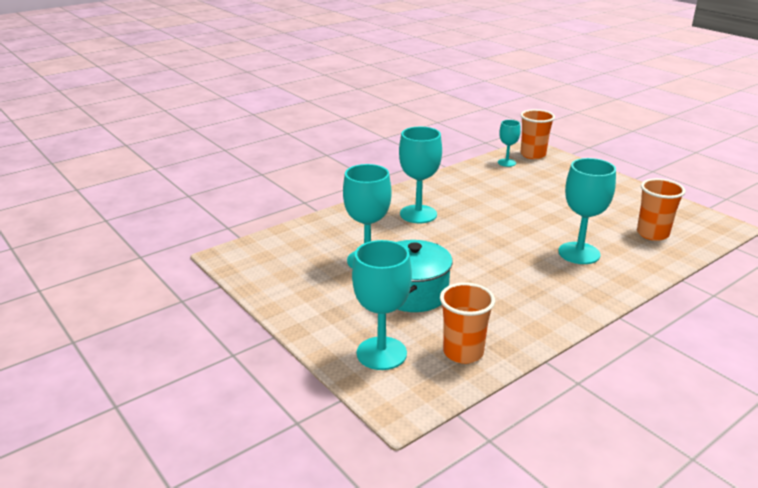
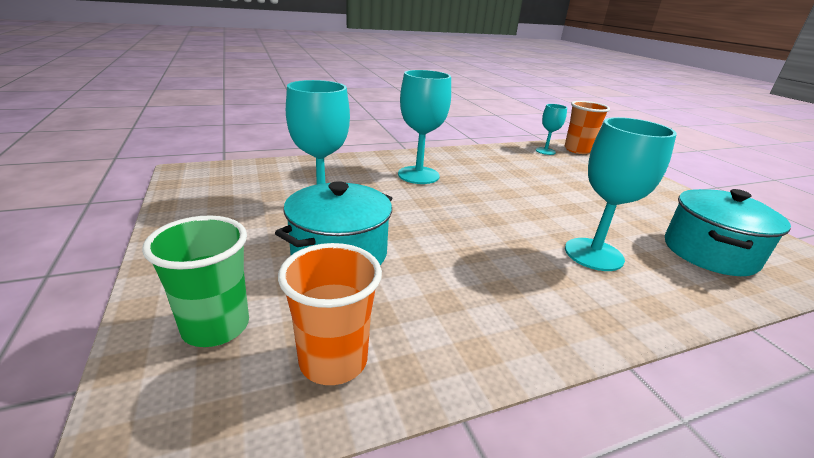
camera: 15 degrees right, 0 degrees up
turquoise goblet [352,240,412,370] -> green cup [142,215,249,347]
orange cup [637,178,686,241] -> turquoise pot [665,189,791,276]

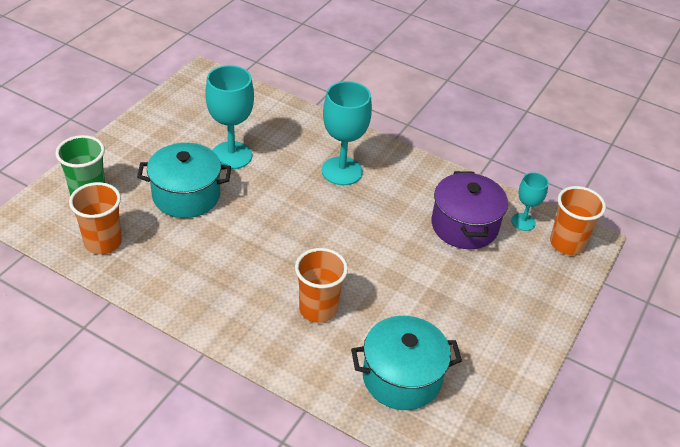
camera: 50 degrees right, 15 degrees up
turquoise goblet [565,117,677,271] -> orange cup [295,248,348,323]
none -> purple pot [432,171,508,249]

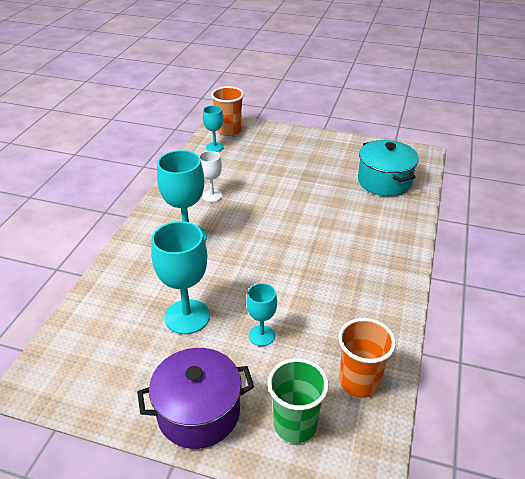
camera: 100 degrees left, 5 degrees down
turquoise pot [137,143,231,218] -> turquoise goblet [246,283,277,346]
orange cup [295,248,348,323] -> none
purple pot [432,171,508,249] -> purple pot moved to [137,348,254,449]
none -> white goblet [199,151,222,202]

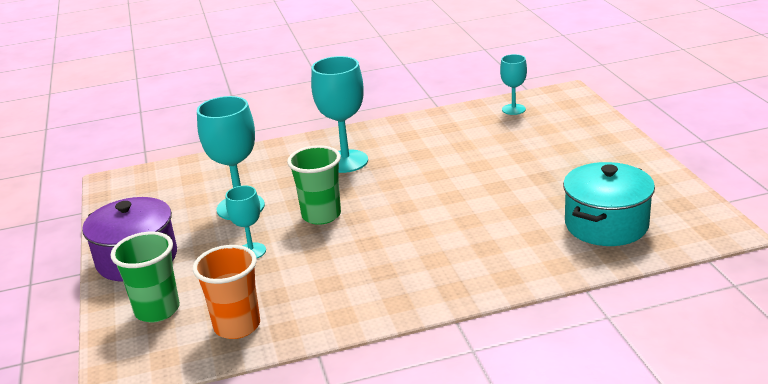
camera: 60 degrees right, 10 degrees down
white goblet [199,151,222,202] -> none
orange cup [211,86,244,136] -> none
none -> green cup [287,145,341,225]

